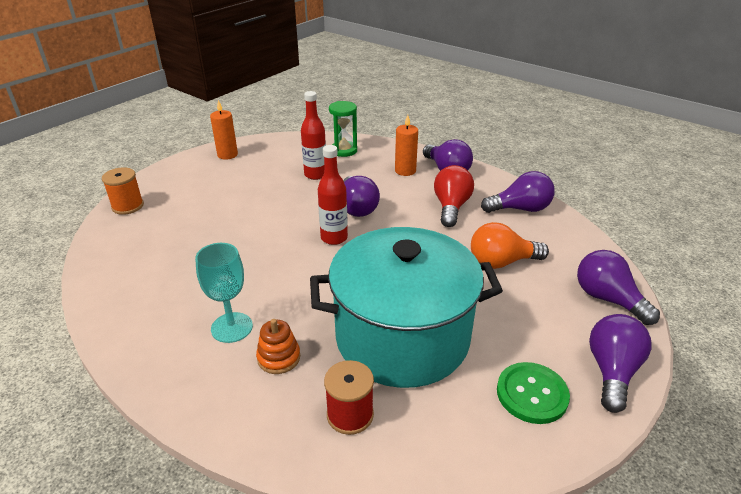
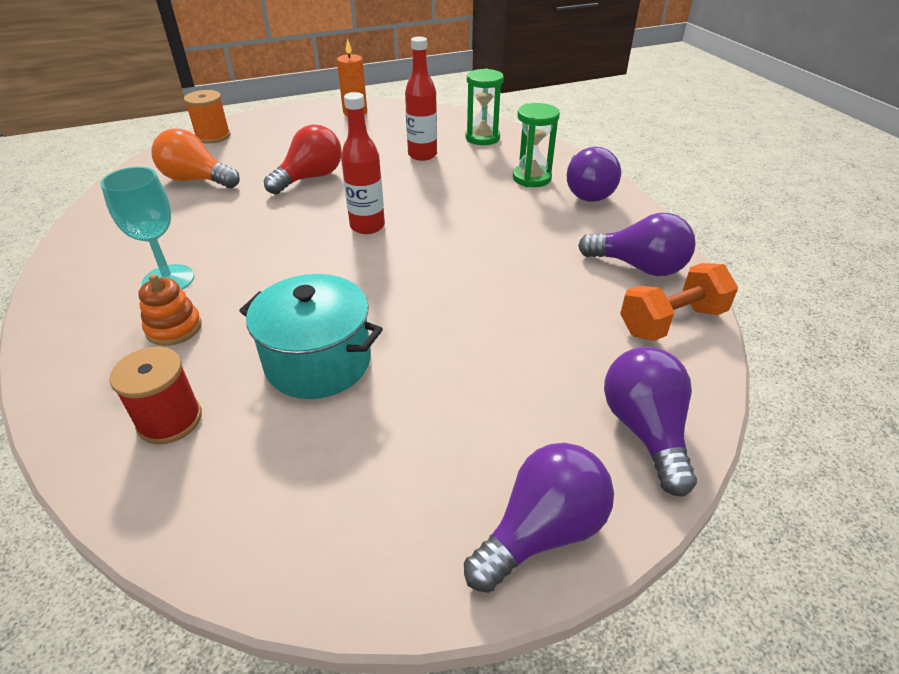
camera: 30 degrees right, 5 degrees up
turquoise pot [310,227,503,388] -> turquoise pot [239,274,383,399], size x0.58
purple light bulb [343,176,380,217] -> none
orange candle [395,115,418,176] -> green hourglass [513,103,560,187]
red light bulb [434,165,474,227] -> red light bulb moved to [264,125,342,194]
orange light bulb [471,222,549,269] -> orange light bulb moved to [152,128,240,188]
green button [497,362,570,424] -> none
none -> orange dumbbell [620,263,738,341]

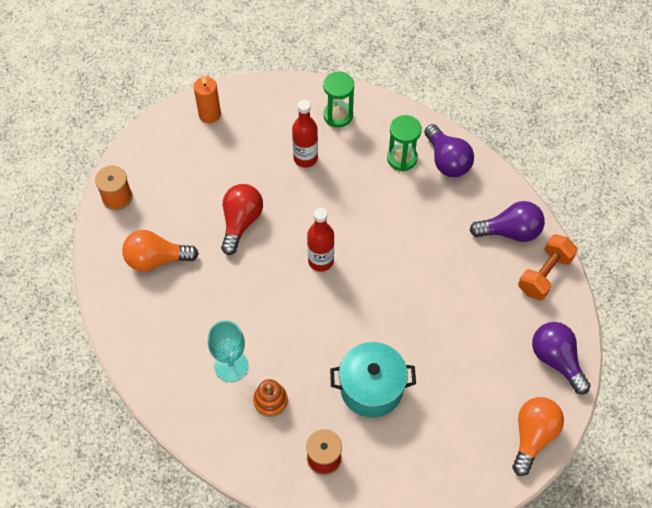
camera: 25 degrees left, 20 degrees up
purple light bulb [464,443,614,593] -> orange light bulb [512,397,564,476]

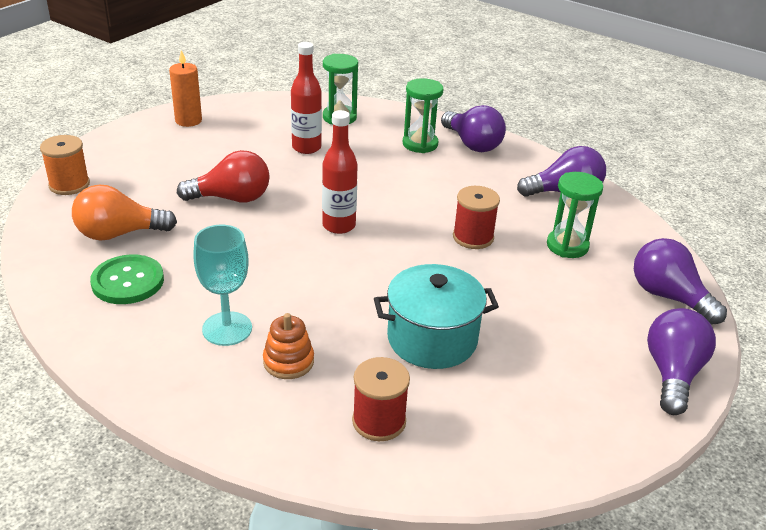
camera: 10 degrees left, 25 degrees down
red light bulb [221,184,263,255] -> red light bulb turned 75 degrees clockwise [177,150,270,202]
orange light bulb [512,397,564,476] -> purple light bulb [647,308,716,415]
orange dumbbell [518,234,578,300] -> none
none -> green button [90,254,164,304]
none -> red spool [453,186,500,249]
none -> green hourglass [547,172,603,258]

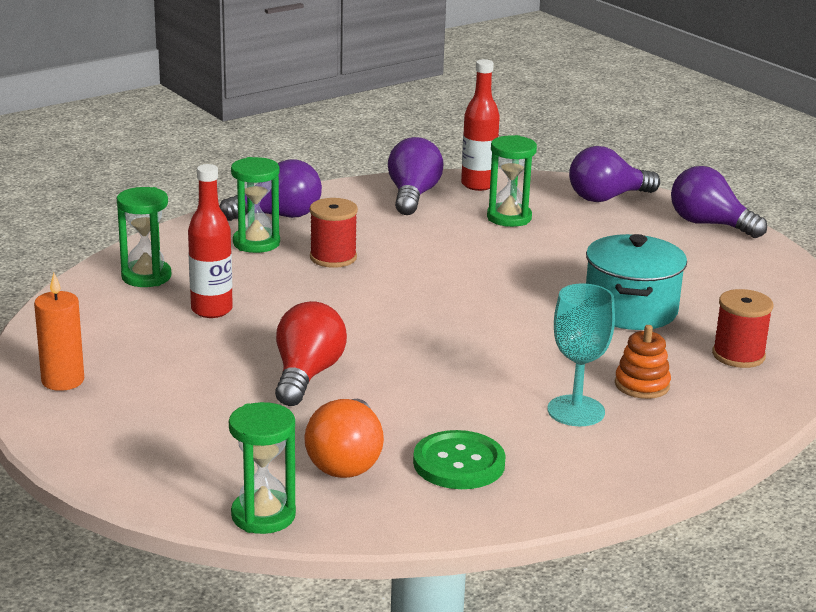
camera: 70 degrees left, 10 degrees down
orange spool [40,135,90,195] -> none
red bottle [322,110,358,234] -> red bottle moved to [461,59,500,191]
red spool [453,186,500,249] -> red spool moved to [310,198,358,268]
none -> green hourglass [229,402,296,534]

